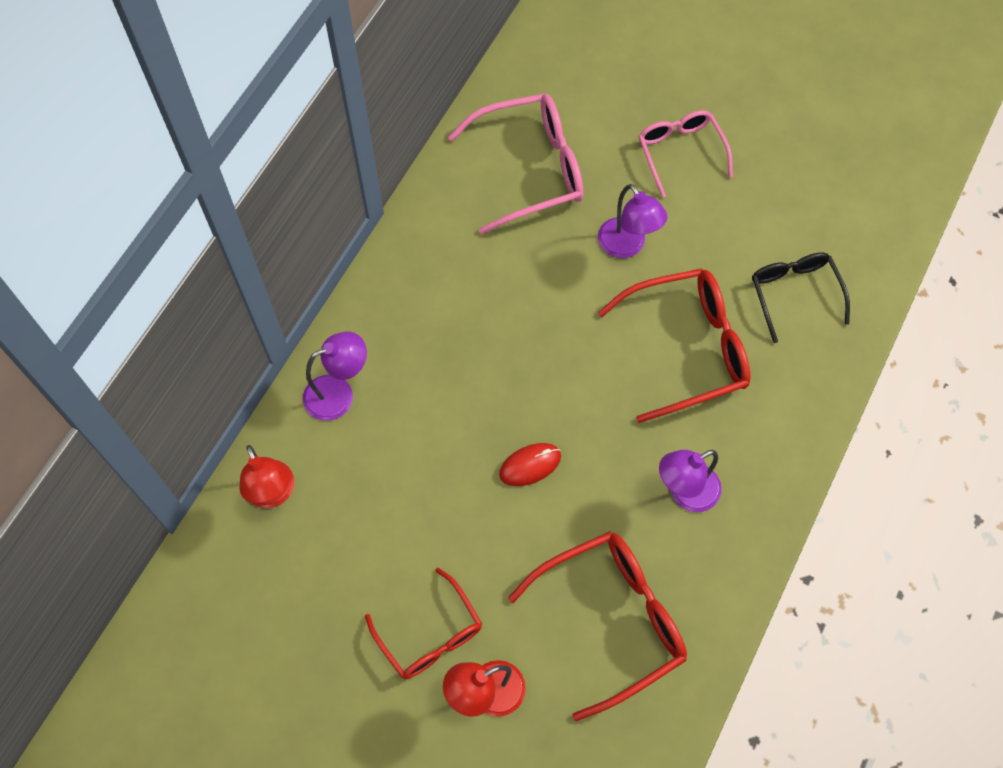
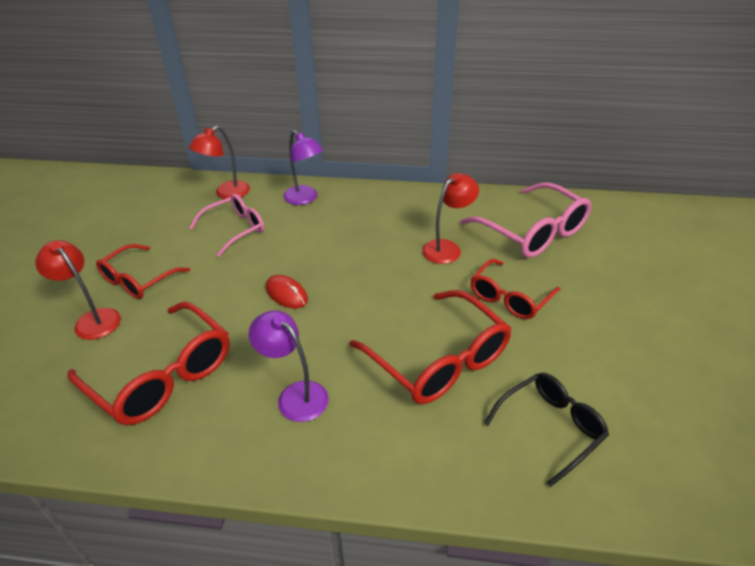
camera: 70 degrees right, 25 degrees down
purple lamp [598,184,667,258] -> red glasses [471,259,561,319]
pink glasses [638,110,733,198] -> pink glasses moved to [189,194,264,257]
none -> red lamp [422,173,479,264]

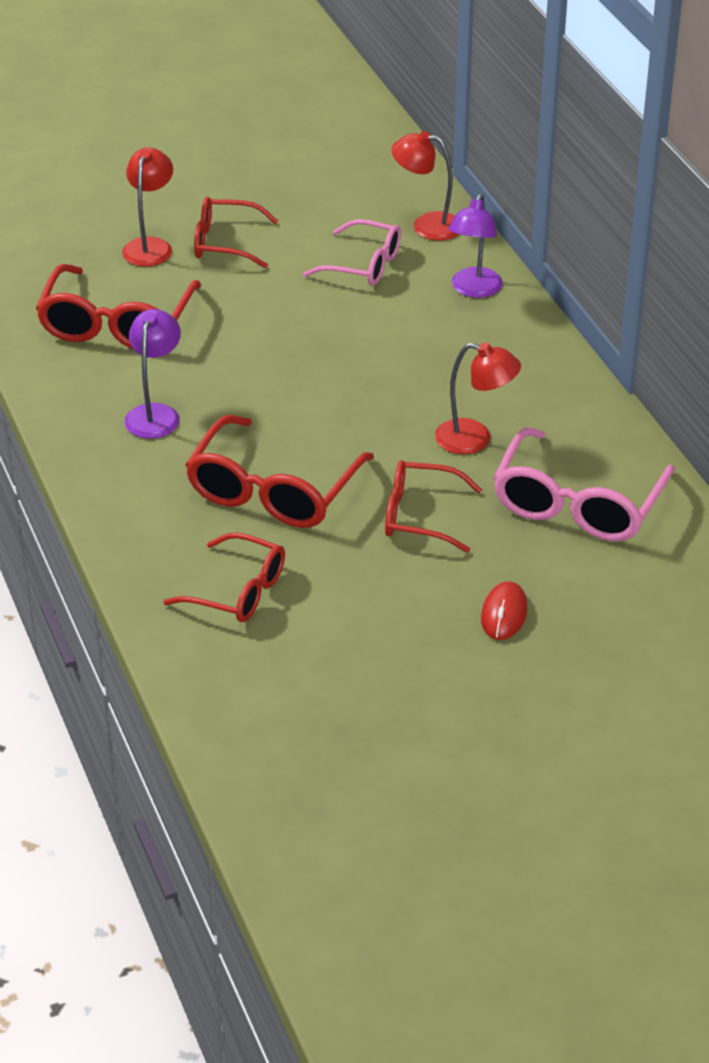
camera: 60 degrees right, 0 degrees up
red mouse [266,275,308,309] -> red mouse moved to [481,581,528,640]
black glasses [484,373,609,487] -> red glasses [163,532,285,622]

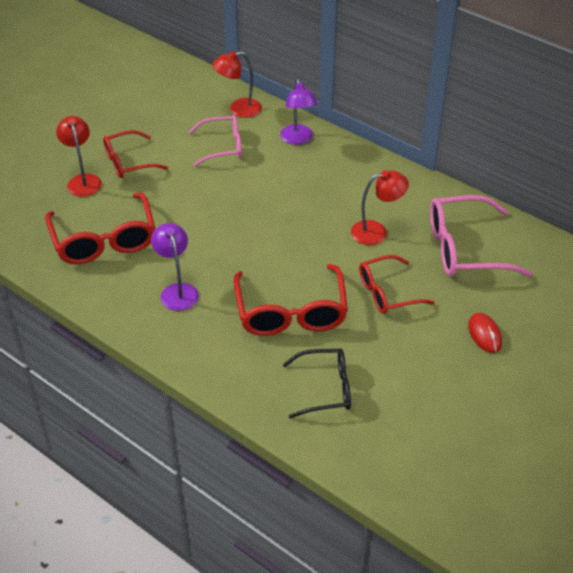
camera: 30 degrees left, 5 degrees up
red glasses [163,532,285,622] -> black glasses [283,349,351,419]
pink glasses [493,427,675,541] -> pink glasses turned 90 degrees clockwise [430,195,532,277]

